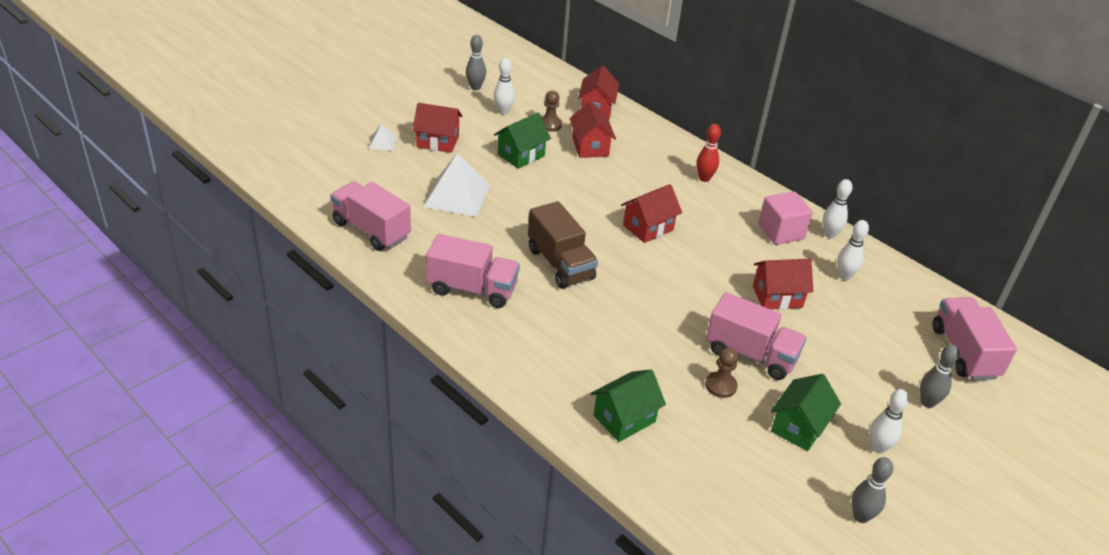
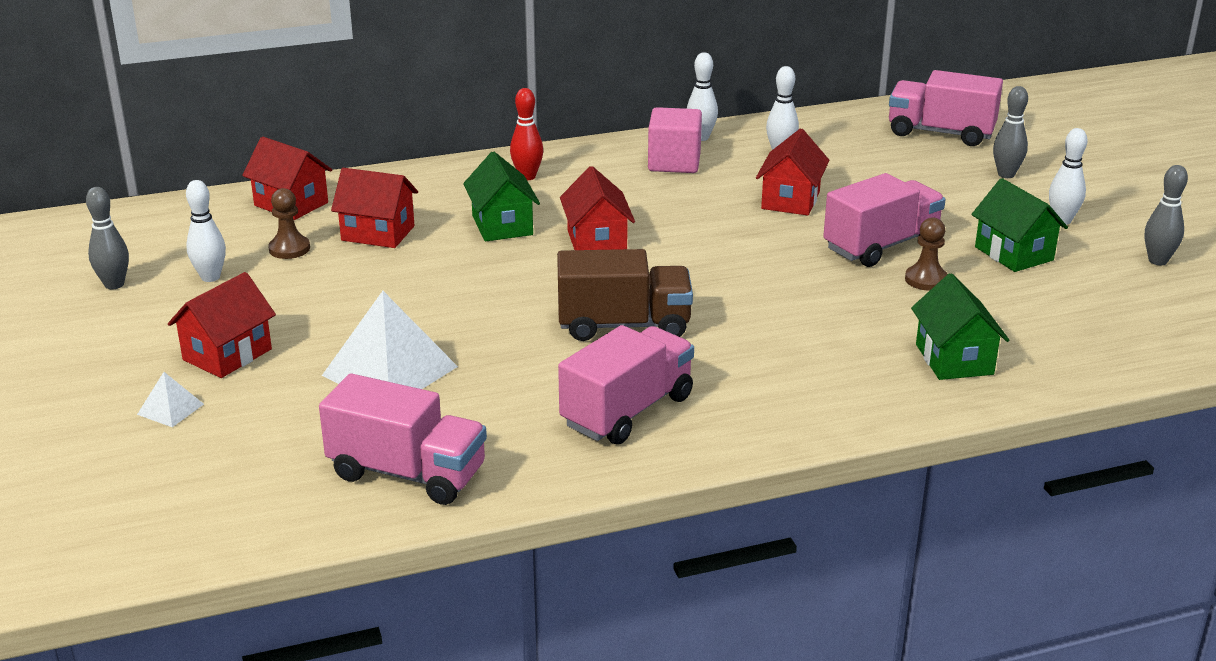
camera: 60 degrees left, 10 degrees down
pink truck [330,181,411,251] -> pink truck turned 135 degrees counterclockwise [319,373,487,505]
green house [494,113,551,169] -> green house moved to [463,151,540,242]

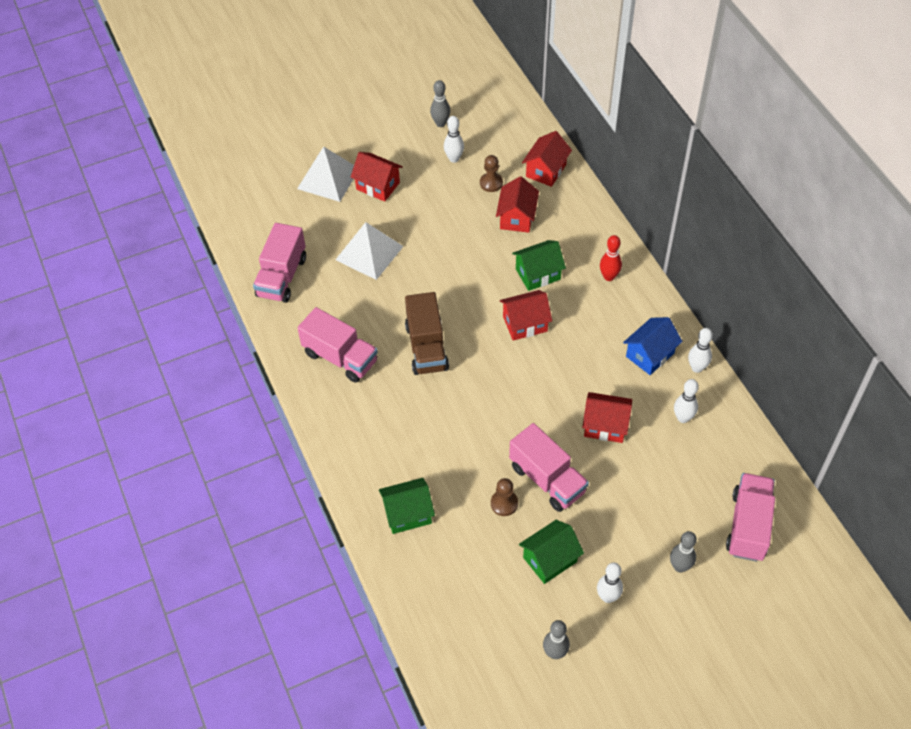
camera: 85 degrees right, 25 degrees up
white pyramid [137,372,204,427] -> white pyramid [297,147,354,202], size x2.15
pink cube [648,107,702,173] -> blue house [623,317,682,375]

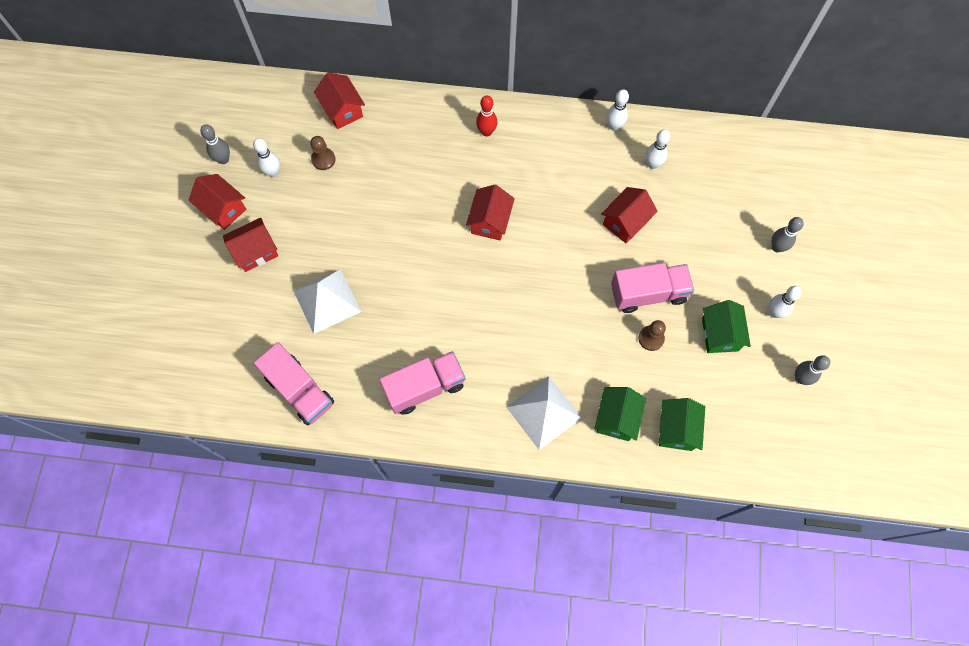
camera: 60 degrees left, 15 degrees up
white pyramid [297,147,354,202] -> white pyramid moved to [506,376,582,450]
brown truck [405,292,449,375] -> none
red house [496,176,539,233] -> red house moved to [188,174,246,230]
green house [512,240,566,291] -> green house moved to [659,398,705,451]
blue house [623,317,682,375] -> none
pink truck [726,473,775,562] -> none

